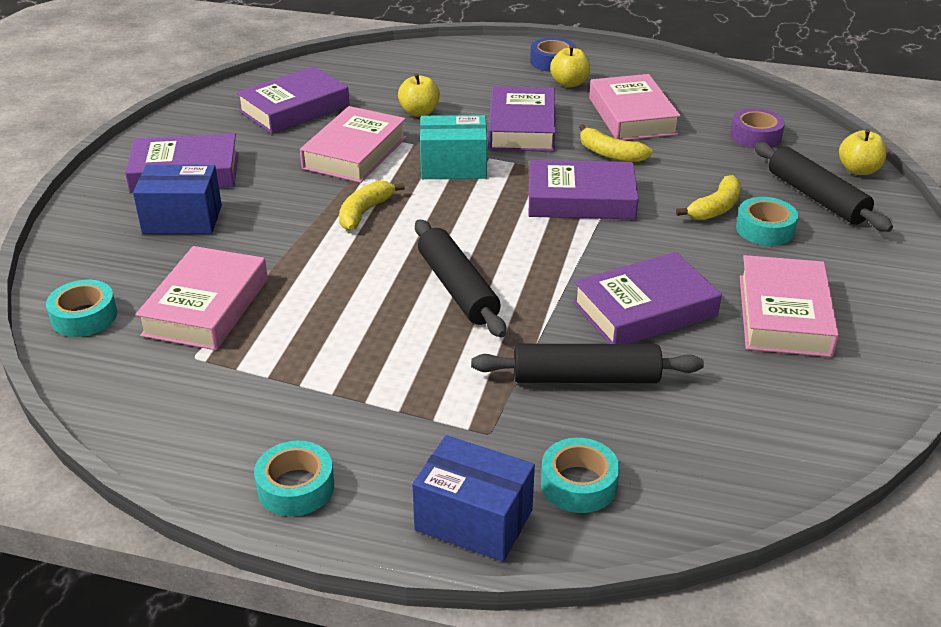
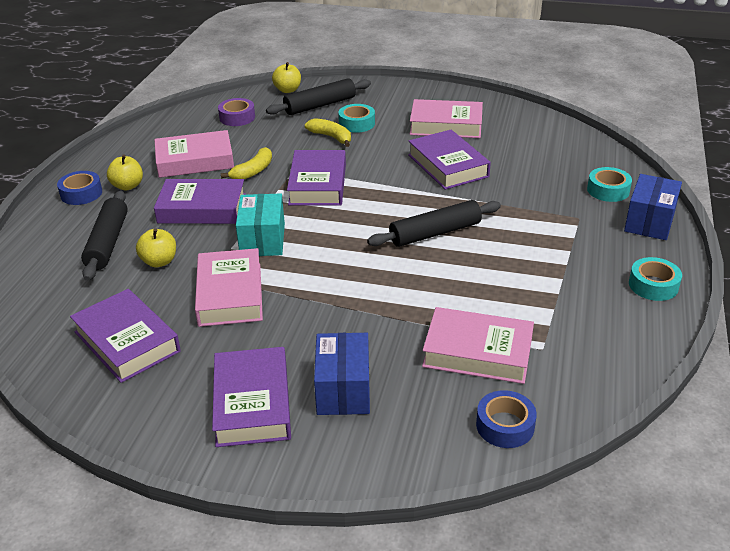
camera: 90 degrees left, 0 degrees up
turquoise tape [46,280,117,337] -> blue tape [476,390,537,448]
pink book [300,106,407,183] -> pink book turned 60 degrees clockwise [195,248,263,327]
yellow banana [339,181,405,231] -> none
black rolling pin [471,344,704,383] -> black rolling pin moved to [81,190,128,281]

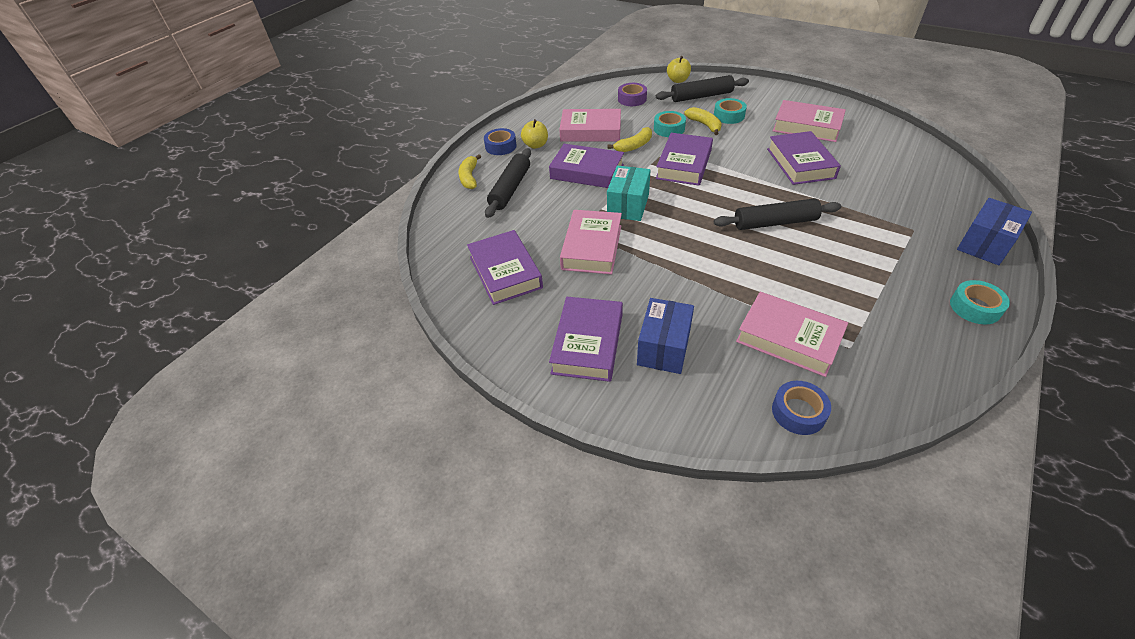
camera: 20 degrees right, 10 degrees up
yellow apple [136,228,176,267] -> none
turquoise tape [587,167,632,202] -> turquoise tape moved to [654,111,686,137]
none -> yellow banana [458,154,481,189]

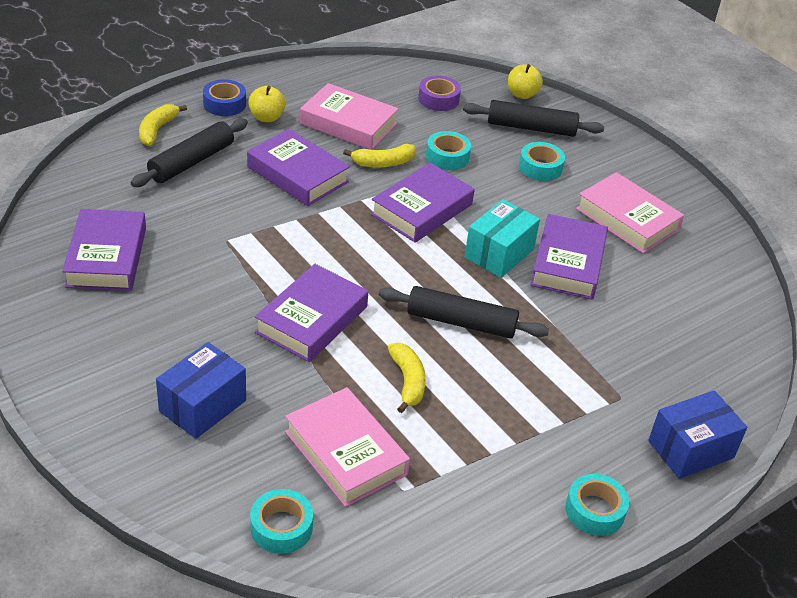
camera: 15 degrees right, 5 degrees down
purple book [549,297,623,382] -> purple book moved to [255,264,368,362]
pink book [560,210,622,275] -> none
turquoise box [607,166,651,221] -> turquoise box moved to [464,199,540,278]
yellow banana [684,107,722,135] -> yellow banana moved to [388,343,426,413]
blue tape [772,381,831,435] -> turquoise tape [250,489,313,554]

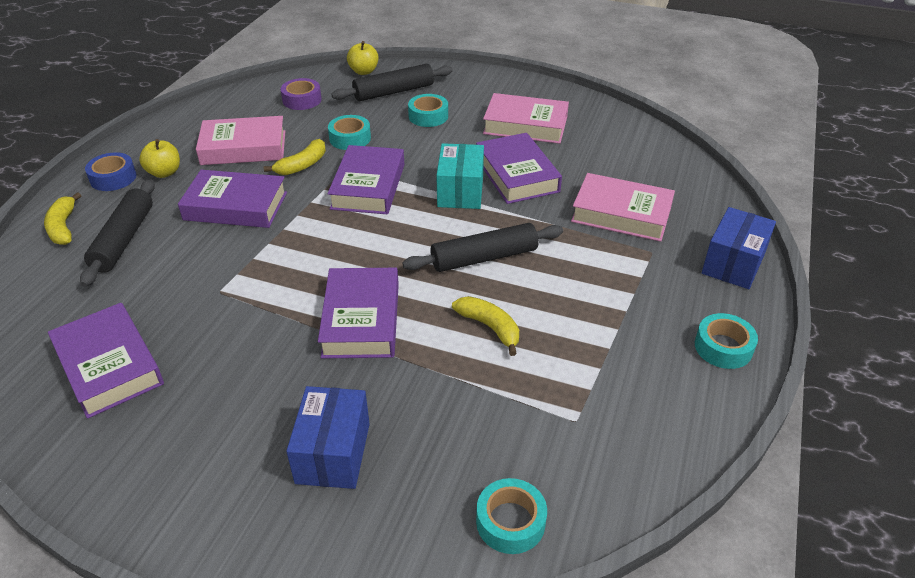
camera: 30 degrees left, 0 degrees up
pink book [285,387,410,507] -> pink book moved to [571,173,675,242]

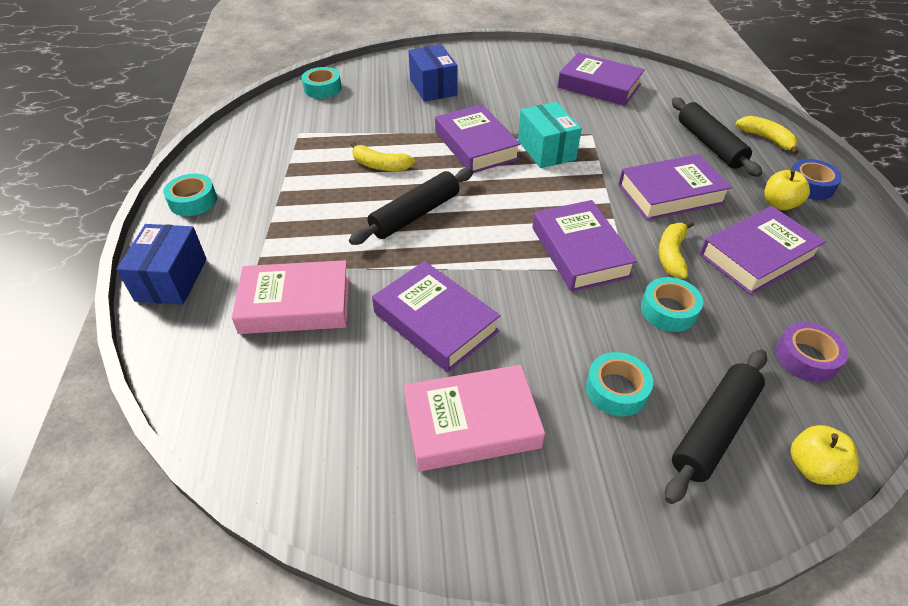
camera: 155 degrees right, 5 degrees up
pink book [196,116,286,165] -> purple book [700,206,826,295]
turquoise box [436,143,484,209] -> turquoise box moved to [518,102,582,168]

